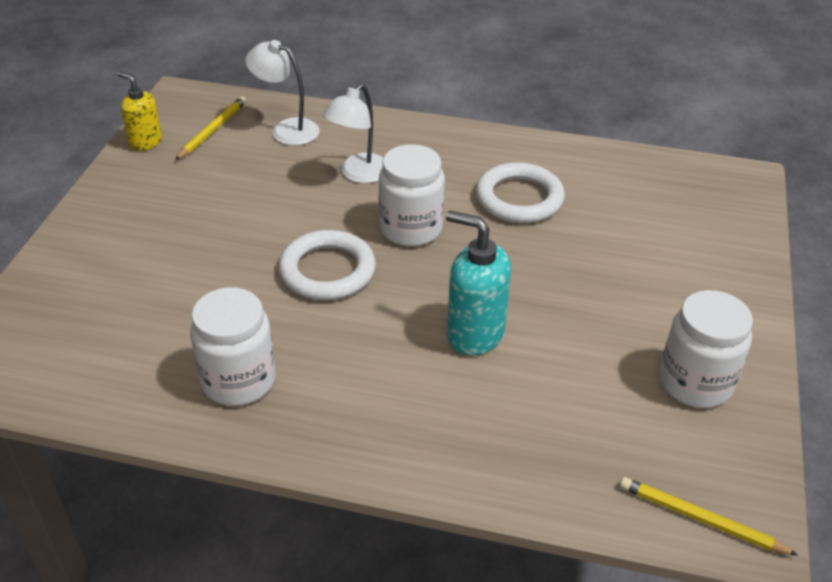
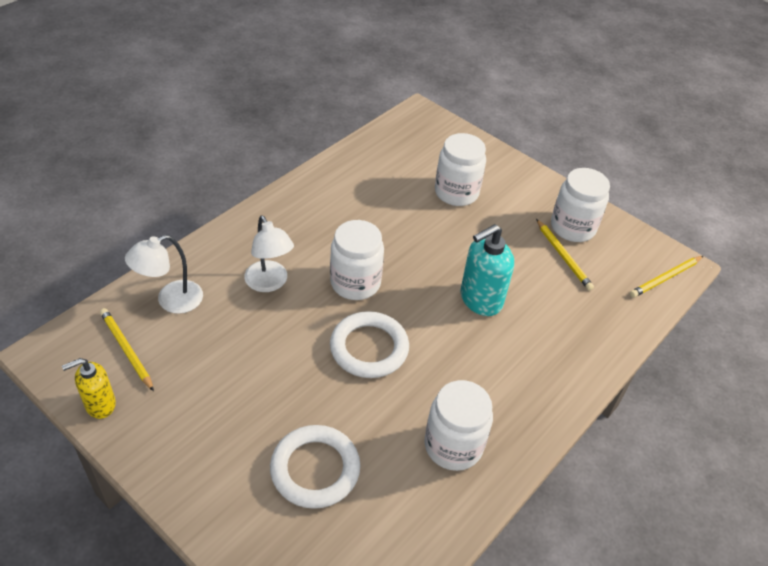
camera: 65 degrees left, 5 degrees up
white ring [476,162,565,223] -> white ring moved to [270,425,360,509]
none -> white jar [435,133,486,206]
none -> yellow pencil [536,219,594,291]

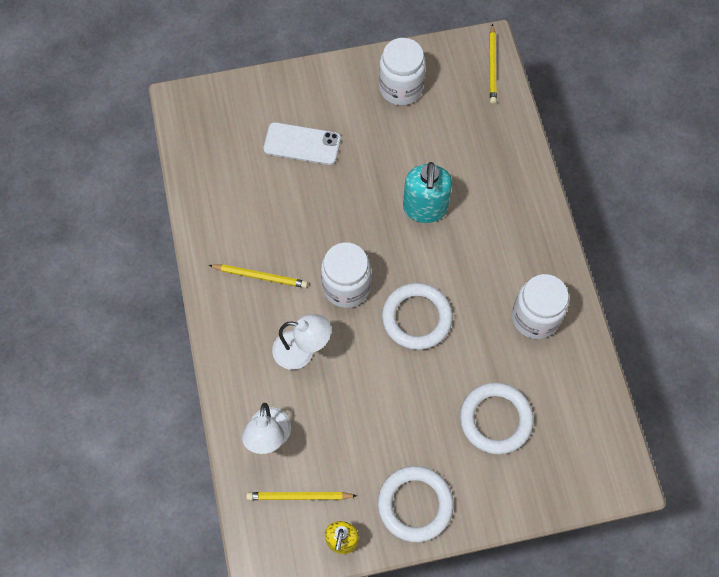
camera: 50 degrees left, 20 degrees up
white jar [435,133,486,206] -> white phone [263,122,341,165]
yellow pencil [536,219,594,291] -> yellow pencil moved to [209,264,308,288]
none -> white ring [378,466,453,542]

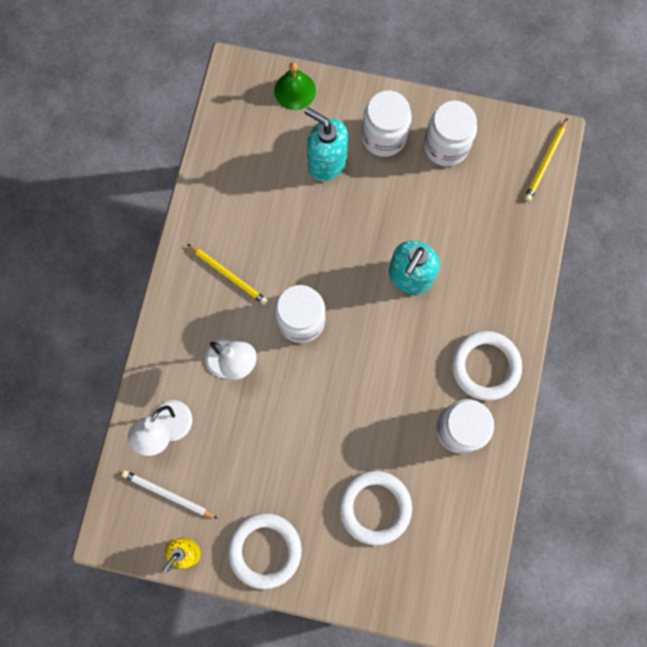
camera: 25 degrees right, 10 degrees up
yellow pencil [246,492,357,500] -> white pencil [122,470,218,519]
white phone [263,122,341,165] -> turquoise soap dispenser [304,107,348,181]
white ring [382,283,453,350] -> white ring moved to [452,331,522,401]
none -> green bell [274,62,316,110]
none -> white jar [362,91,412,157]

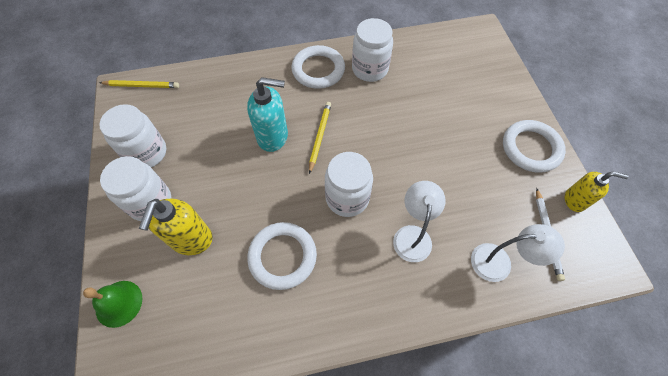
camera: 115 degrees left, 15 degrees down
yellow pencil [187,244,268,305] -> yellow pencil moved to [309,102,331,174]
turquoise soap dispenser [304,107,348,181] -> yellow soap dispenser [139,199,213,255]
white ring [339,471,412,545] -> white ring moved to [247,222,317,290]

